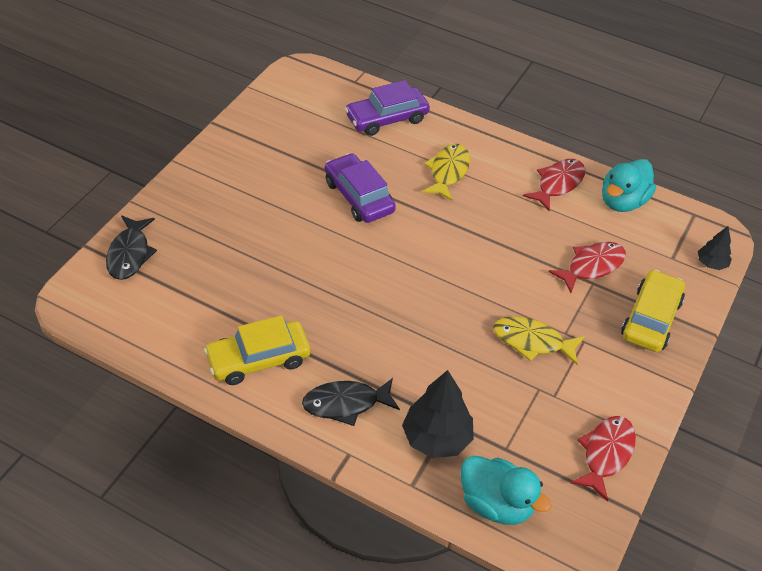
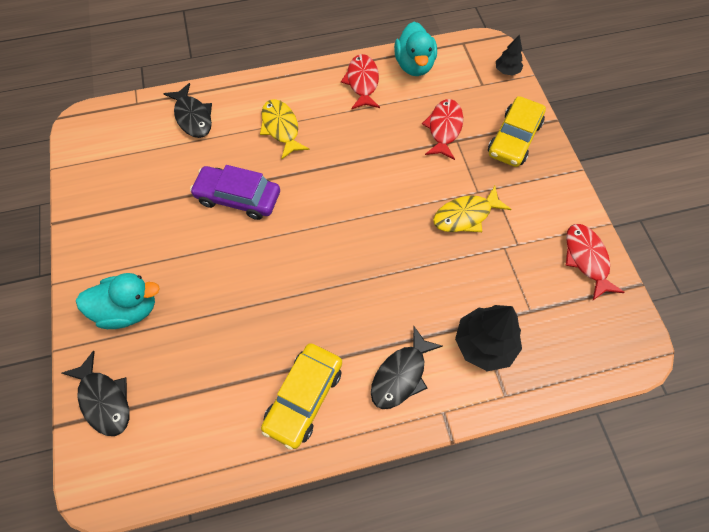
camera: 40 degrees left, 15 degrees up
purple car [345,80,430,136] -> black fish [163,83,212,138]
turquoise duck [461,456,552,525] -> turquoise duck moved to [76,273,160,329]
yellow car [621,269,685,352] -> yellow car turned 135 degrees counterclockwise [488,96,546,167]

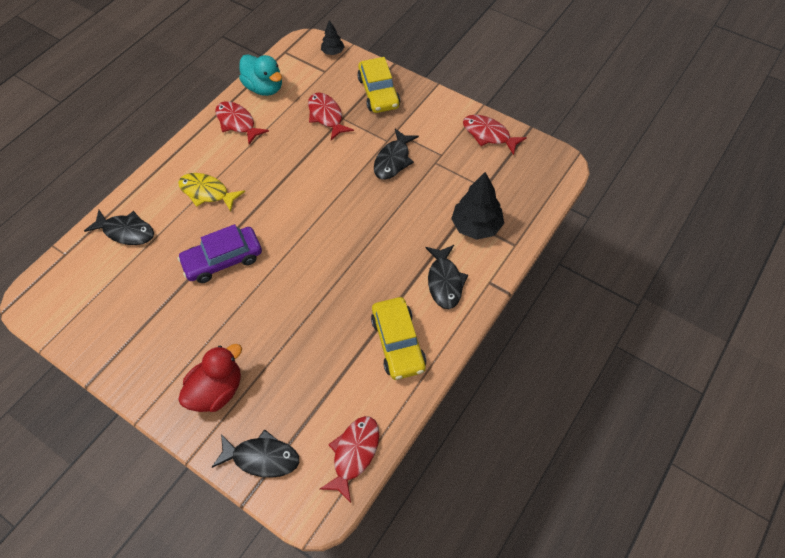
camera: 40 degrees left, 5 degrees down
turquoise duck [76,273,160,329] -> red duck [178,344,242,412]
yellow fish [433,186,511,232] -> black fish [374,129,419,180]
none -> red fish [319,416,379,503]

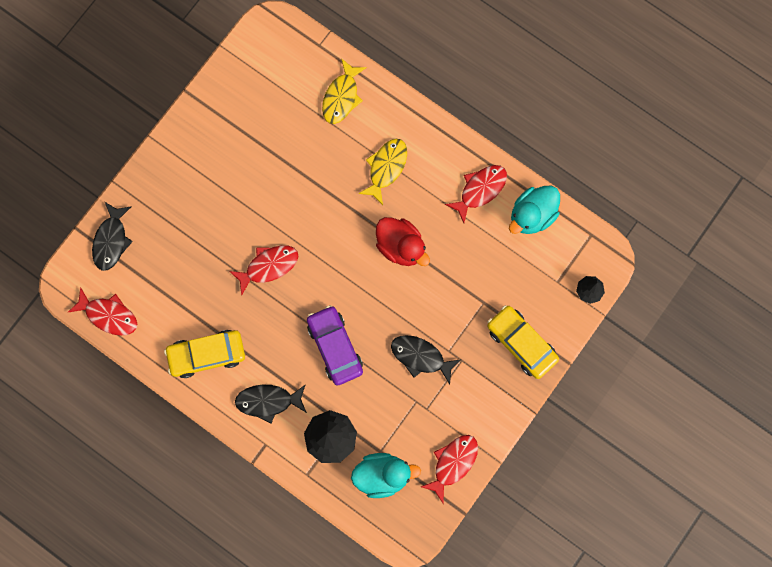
camera: 90 degrees right, 20 degrees up
black fish [84,209,154,245] -> yellow fish [322,58,367,124]
purple car [177,224,262,283] -> purple car moved to [307,305,363,385]
red duck [178,344,242,412] -> red duck moved to [376,217,430,266]
red fish [308,93,354,140] -> red fish moved to [229,245,298,296]
yellow car [357,57,400,113] -> yellow car turned 60 degrees clockwise [487,305,559,379]
none -> turquoise duck [351,453,421,498]

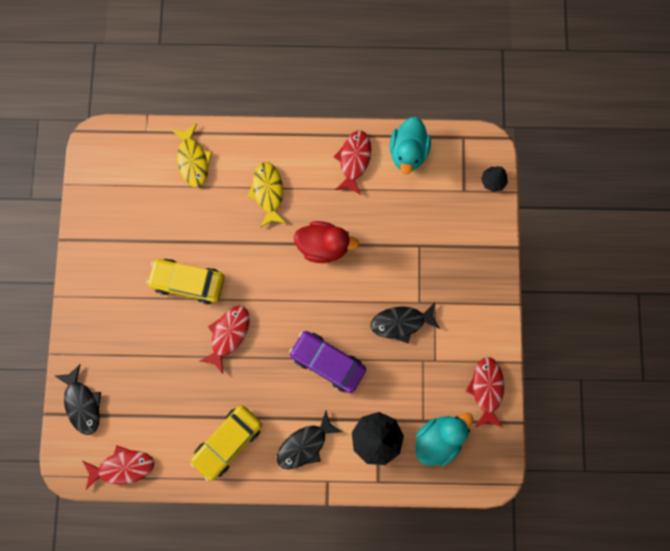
camera: 35 degrees left, 0 degrees up
yellow car [487,305,559,379] -> yellow car moved to [146,259,225,304]

